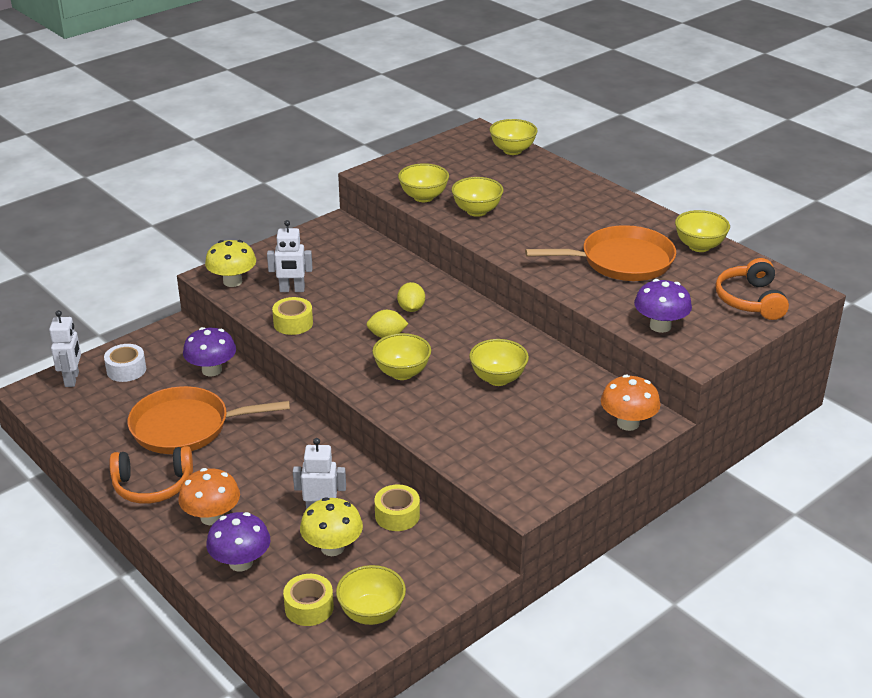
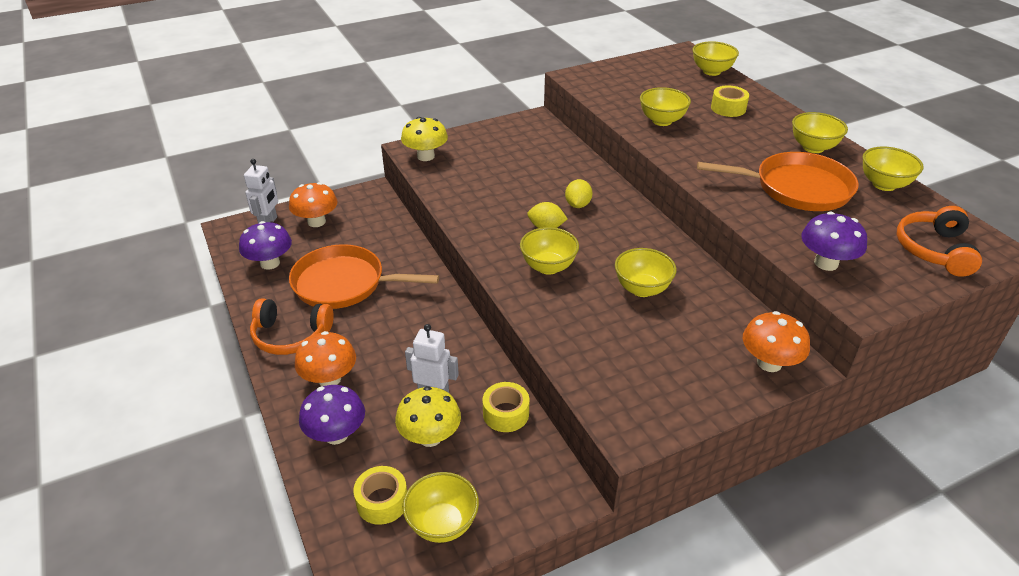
camera: 15 degrees right, 5 degrees up
white tape [104,344,146,382] -> orange mushroom [289,182,338,227]
purple mushroom [183,327,236,376] -> purple mushroom moved to [239,221,292,270]
white robot [267,220,313,292] -> none
yellow tape [272,297,313,335] -> yellow tape moved to [711,85,749,117]
yellow bowl [398,163,449,202] -> yellow bowl moved to [792,112,848,153]

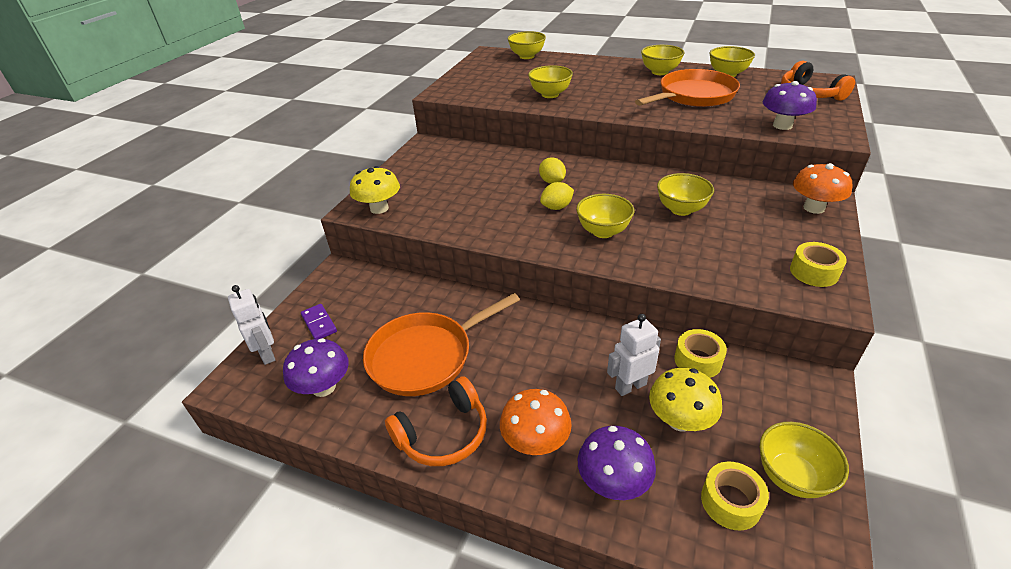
camera: 40 degrees left, 0 degrees up
orange mushroom [289,182,338,227] -> purple domino [301,304,337,339]
yellow tape [711,85,749,117] -> yellow tape moved to [790,242,847,287]

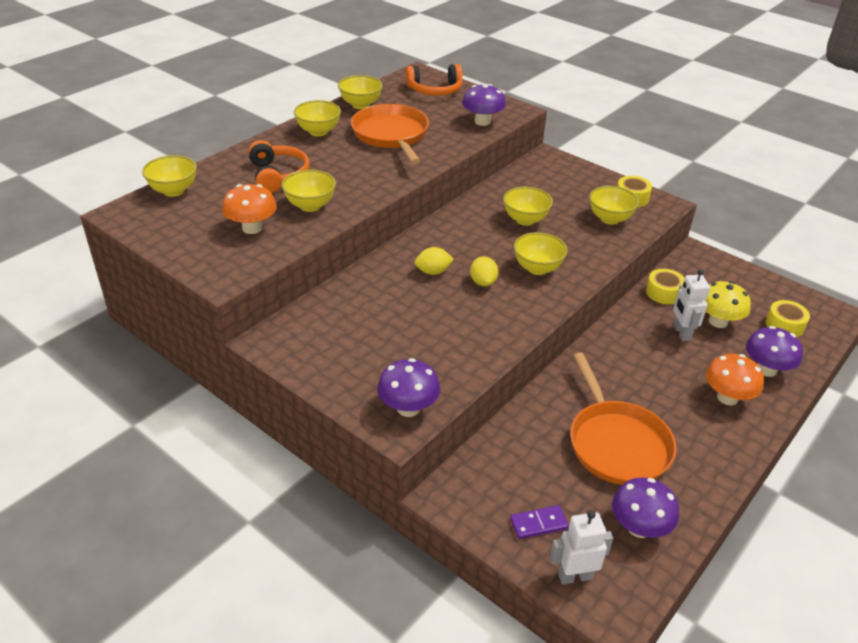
camera: 75 degrees left, 0 degrees up
yellow mushroom [350,166,400,214] -> purple mushroom [377,358,440,417]
orange headphones [385,376,487,466] -> orange headphones moved to [248,140,310,193]
yellow bowl [760,422,849,498] -> yellow bowl moved to [589,186,639,225]
orange mushroom [793,163,852,214] -> orange mushroom moved to [222,184,277,234]

